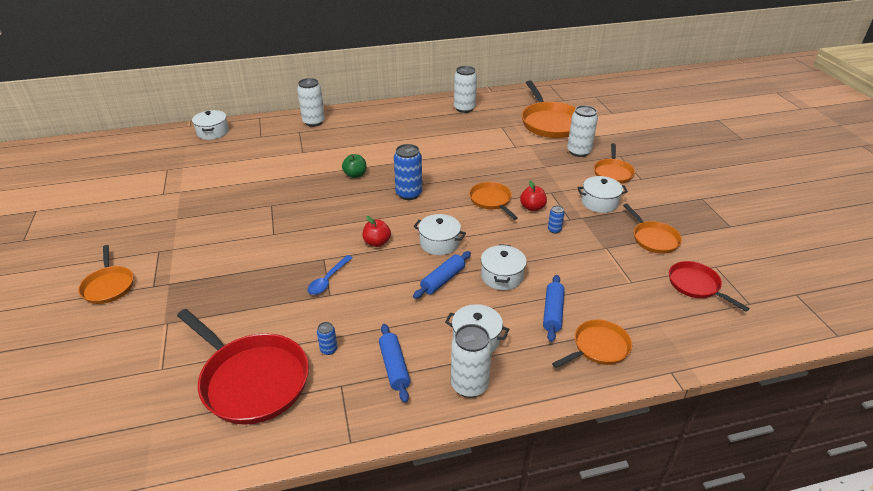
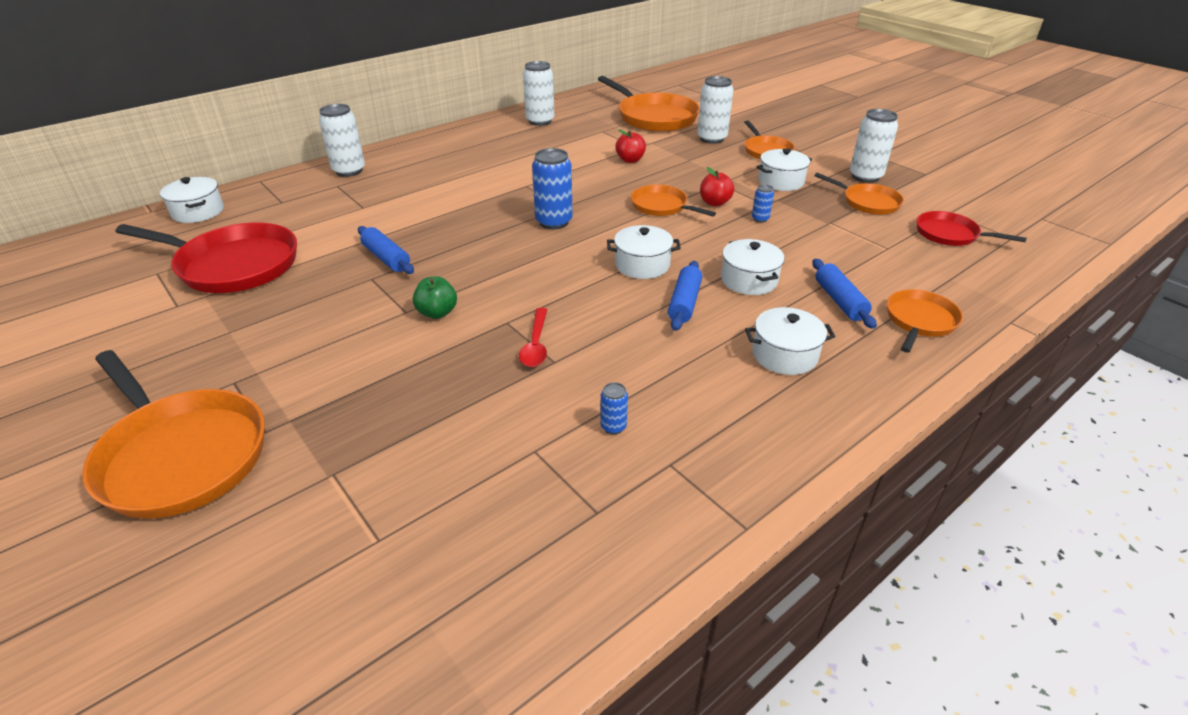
camera: 25 degrees left, 0 degrees up
orange pan [78,245,133,304] -> orange pan [82,350,265,519], size x1.79
red pan [177,309,309,425] -> red pan moved to [116,223,297,293]
blue spoon [307,255,353,295] -> red spoon [519,308,547,367]
green apple [342,154,366,178] -> green apple moved to [413,276,457,319]
red apple [362,216,391,247] -> red apple moved to [615,129,646,163]
blue rolling pin [379,324,410,403] -> blue rolling pin moved to [358,226,414,274]
white can [451,324,492,398] -> white can moved to [850,109,898,183]

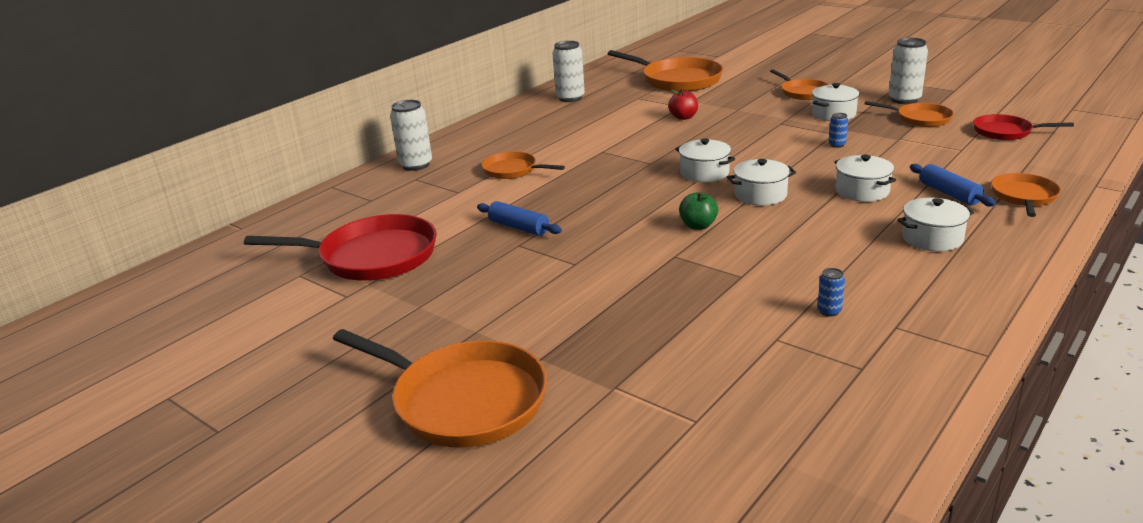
camera: 10 degrees left, 10 degrees down
white pot [160,177,224,223] -> white pot moved to [675,139,735,182]
green apple [413,276,457,319] -> green apple moved to [679,192,718,230]
red spoon [519,308,547,367] -> none
blue can [532,148,573,229] -> none
orange pan [631,185,716,217] -> orange pan moved to [482,151,565,179]
blue rolling pin [668,261,702,331] -> none
white can [697,76,734,144] -> none
red apple [700,167,734,206] -> none

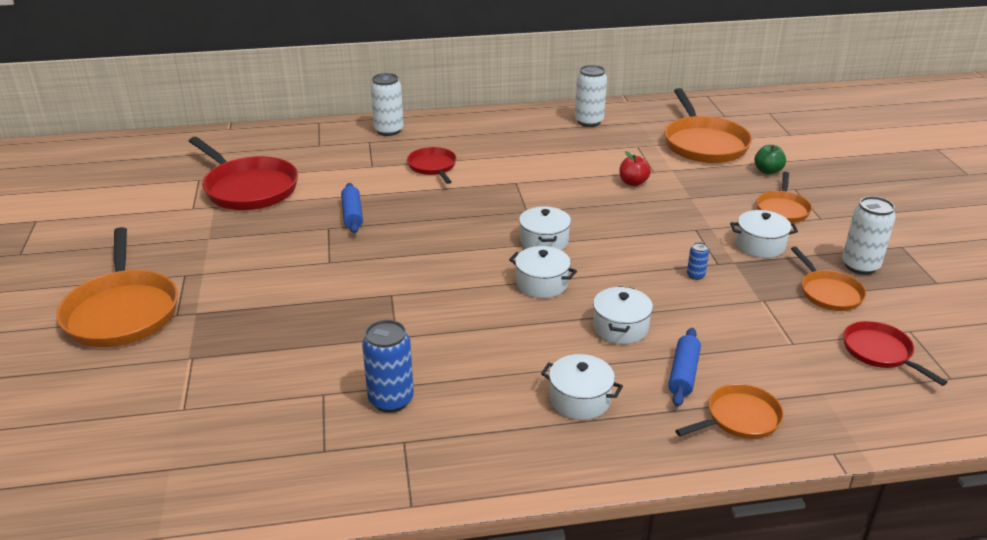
camera: 40 degrees right, 5 degrees up
orange pan [482,151,565,179] -> red pan [407,147,457,184]
green apple [679,192,718,230] -> green apple moved to [754,145,786,174]
blue can [817,268,845,317] -> blue can [362,320,414,413], size x2.07

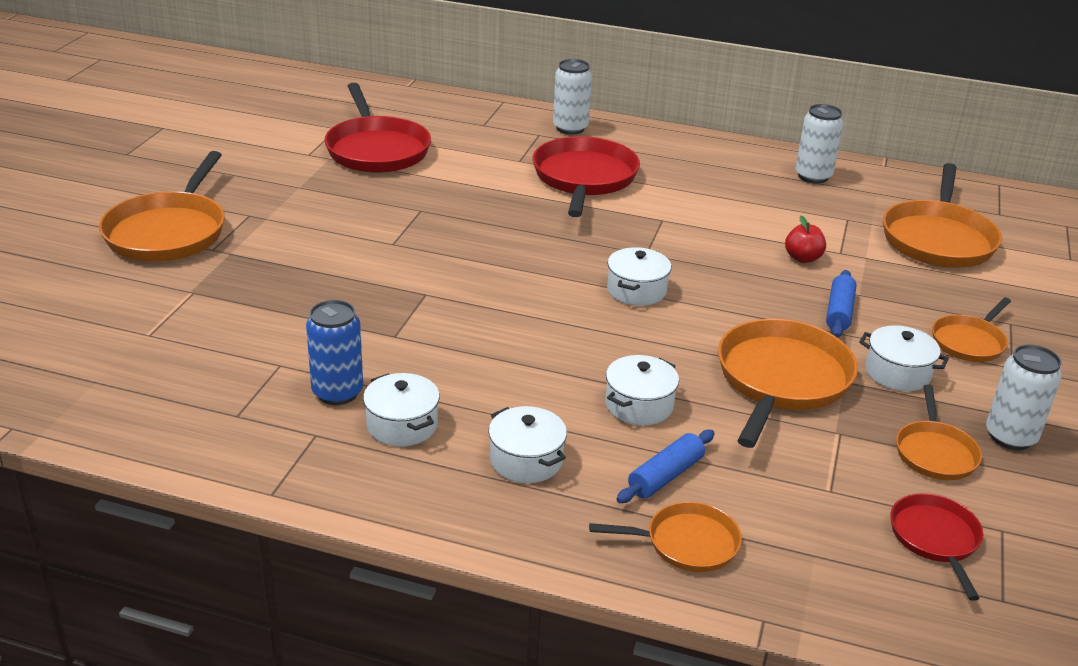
camera: 25 degrees right, 0 degrees up
blue rolling pin [341,183,363,233] -> blue rolling pin moved to [826,270,857,338]
red pan [407,147,457,184] -> red pan [532,136,640,217], size x1.79
white pot [509,246,577,298] -> white pot moved to [363,373,440,447]
blue can [687,242,709,280] -> orange pan [718,319,858,448]
green apple [754,145,786,174] -> none

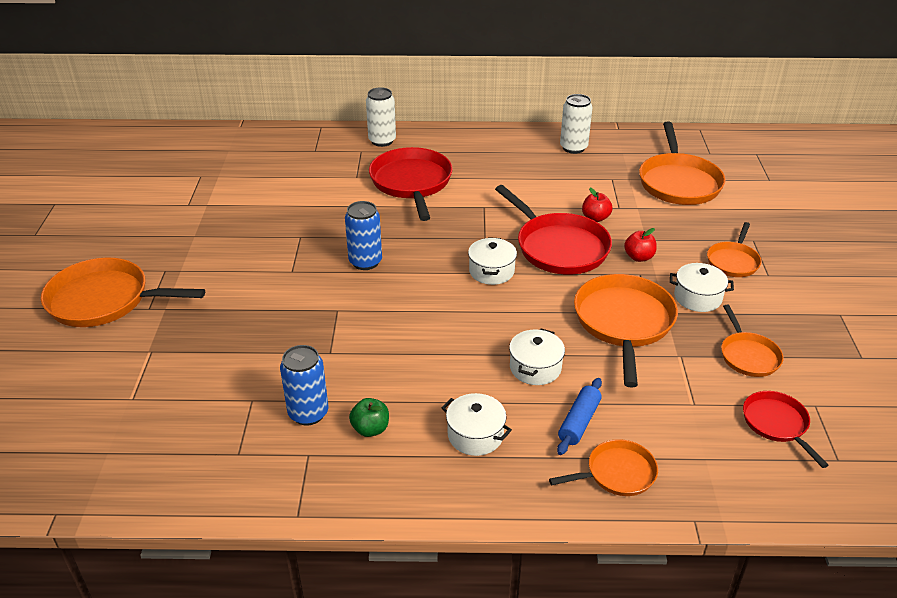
camera: 15 degrees left, 5 degrees up
orange pan [99,151,225,262] -> orange pan turned 105 degrees clockwise [41,257,205,327]
red pan [324,83,431,173] -> red pan moved to [495,185,612,275]
white pot [363,373,440,447] -> green apple [349,398,389,437]
blue rolling pin [826,270,857,338] -> red apple [624,228,657,262]
white can [986,344,1062,450] -> none
none -> blue can [345,201,382,270]

